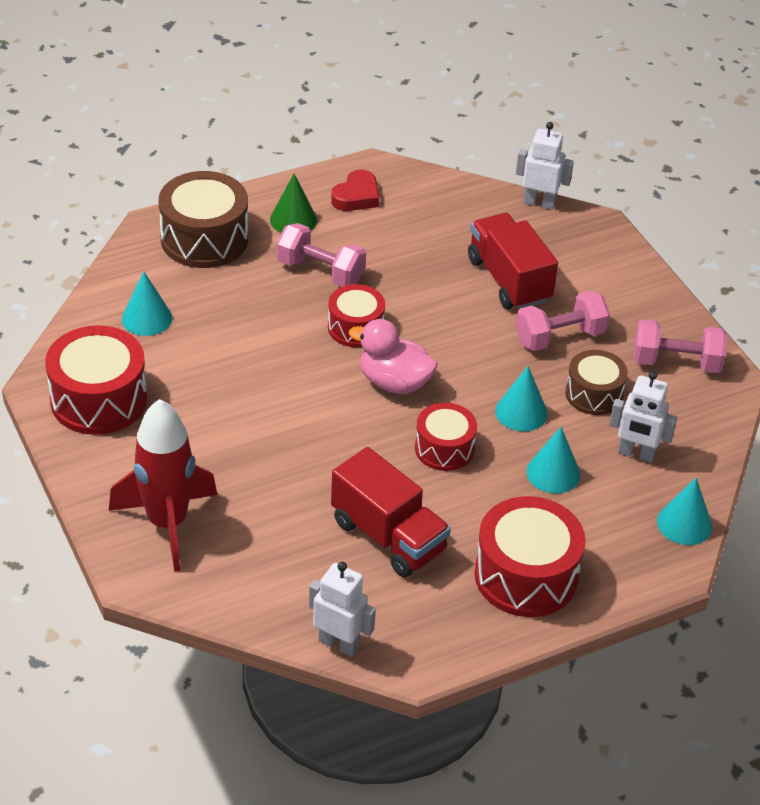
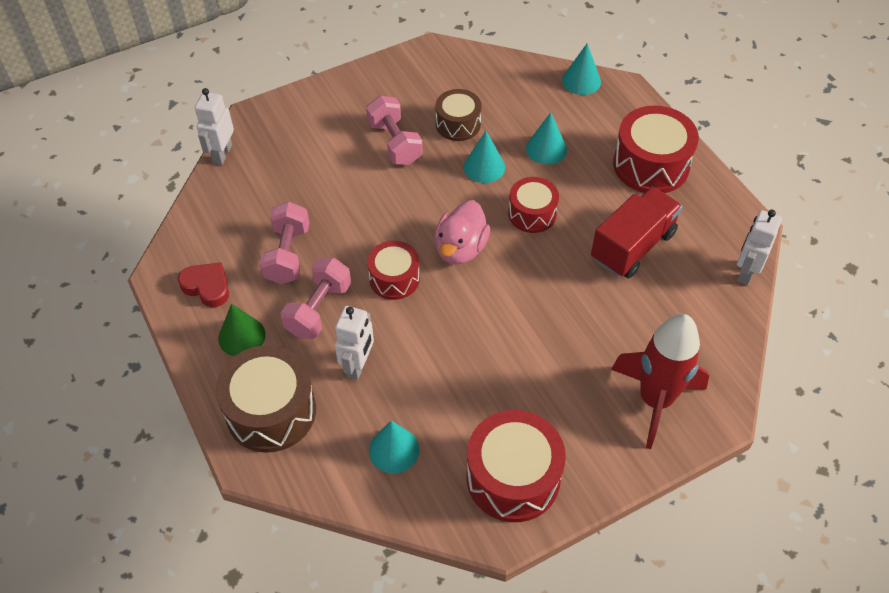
camera: 90 degrees left, 10 degrees up
red truck [468,213,558,309] -> none
white robot [609,371,677,463] -> white robot moved to [335,306,374,380]
pink dumbbell [633,319,727,373] -> pink dumbbell moved to [260,202,309,284]

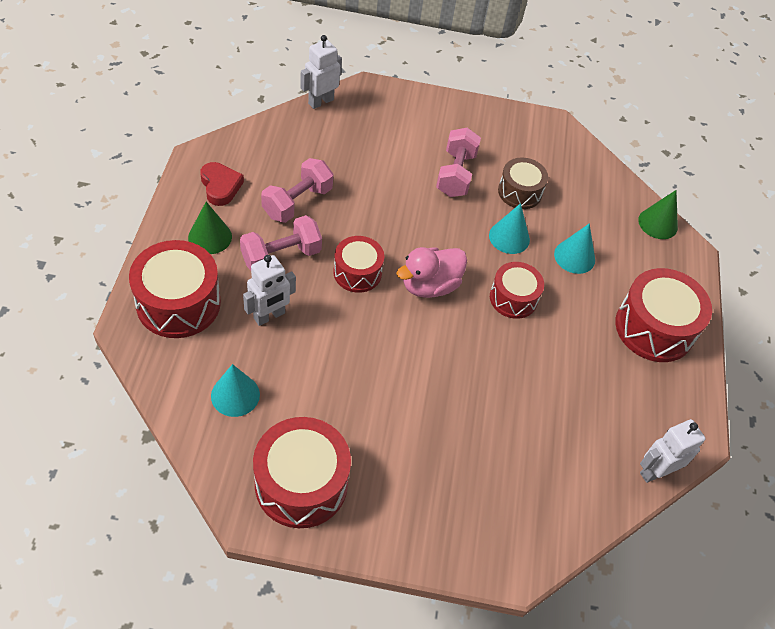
camera: 30 degrees right, 0 degrees up
brown drum [216,345,316,453] -> red drum [129,240,221,338]
turquoise cone [562,44,601,95] -> green cone [638,190,678,239]
red truck [591,187,683,278] -> none
red rocket [611,314,709,449] -> none

